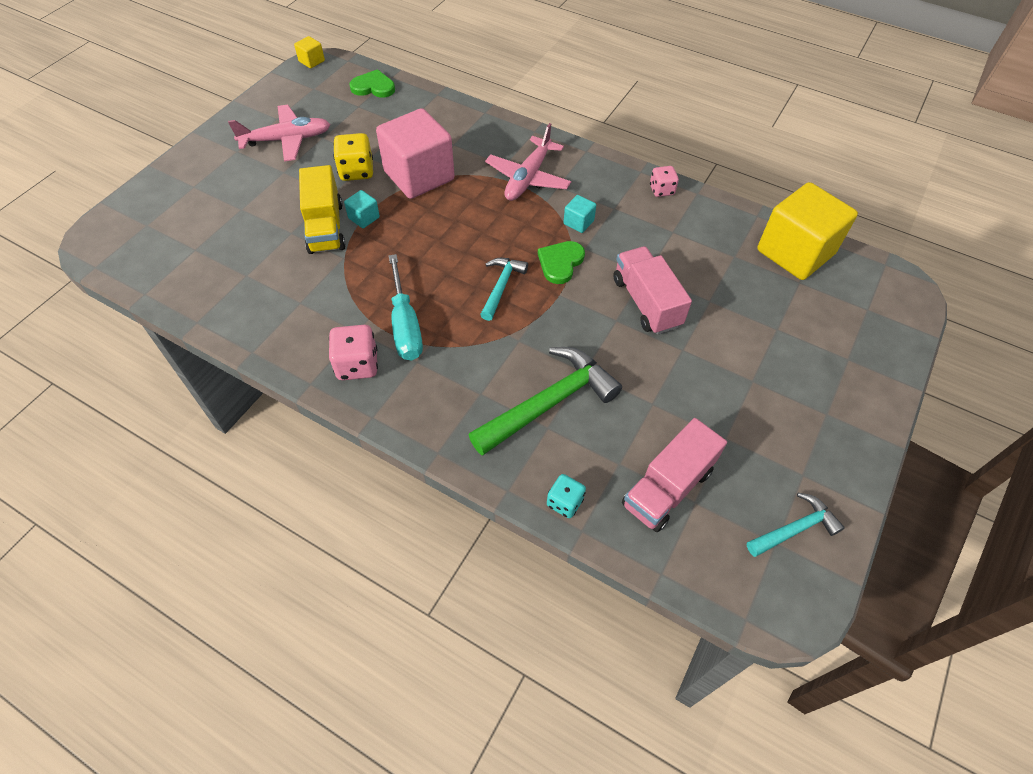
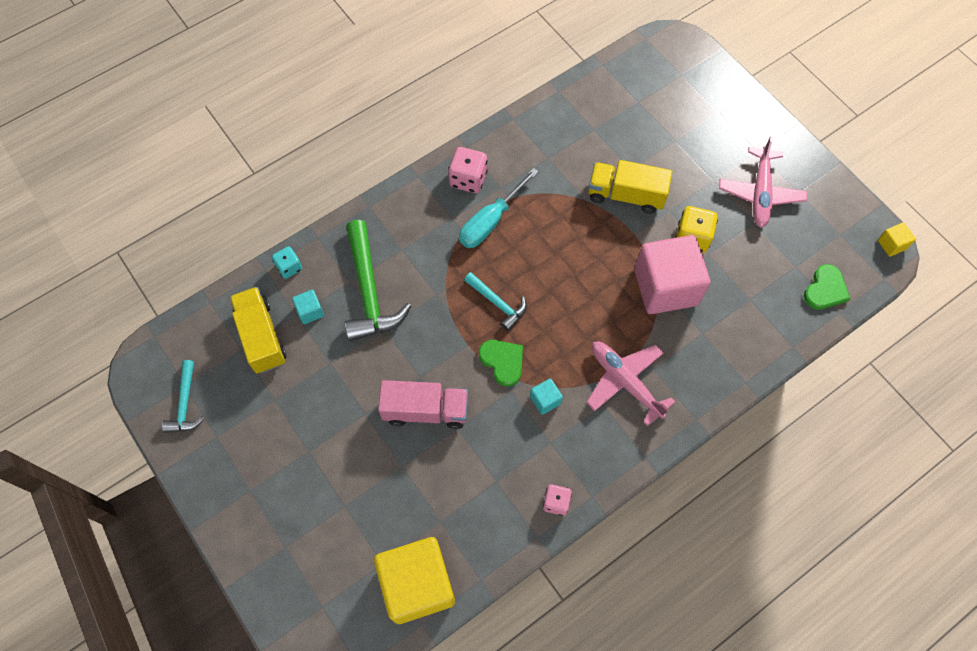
camera: 115 degrees right, 10 degrees up
turquoise cube [344,190,380,228] -> turquoise cube moved to [292,290,324,324]
turquoise screwdriver [389,254,423,360] -> turquoise screwdriver turned 60 degrees counterclockwise [459,168,539,248]
pink truck [622,418,727,532] -> yellow truck [229,287,286,373]

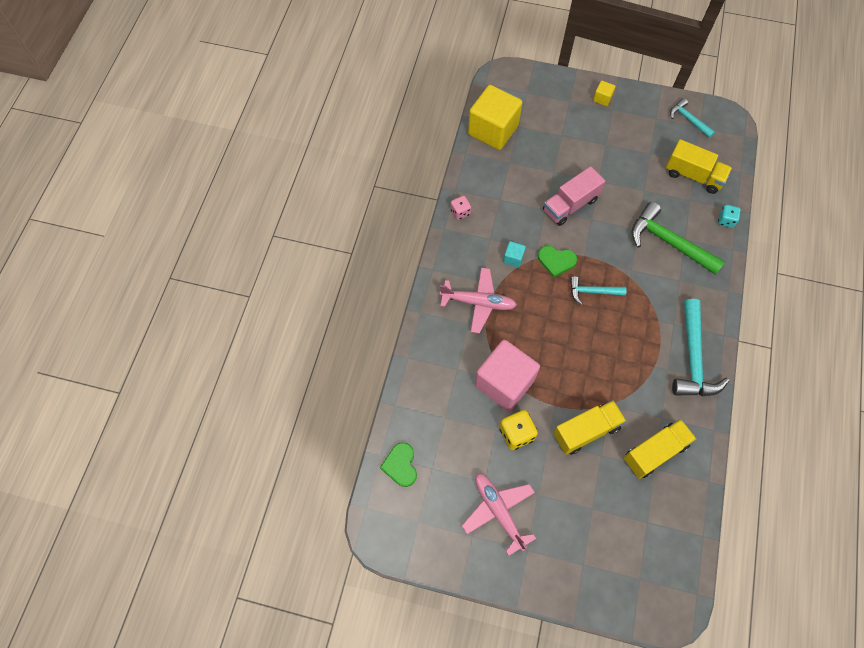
camera: 140 degrees right, 0 degrees up
turquoise cube [292,290,324,324] -> none
pink dice [448,147,487,193] -> turquoise hammer [672,299,729,396]
turquoise screwdriver [459,168,539,248] -> none
yellow cube [878,222,916,257] -> yellow cube moved to [593,81,615,106]
none -> yellow truck [623,419,696,479]

